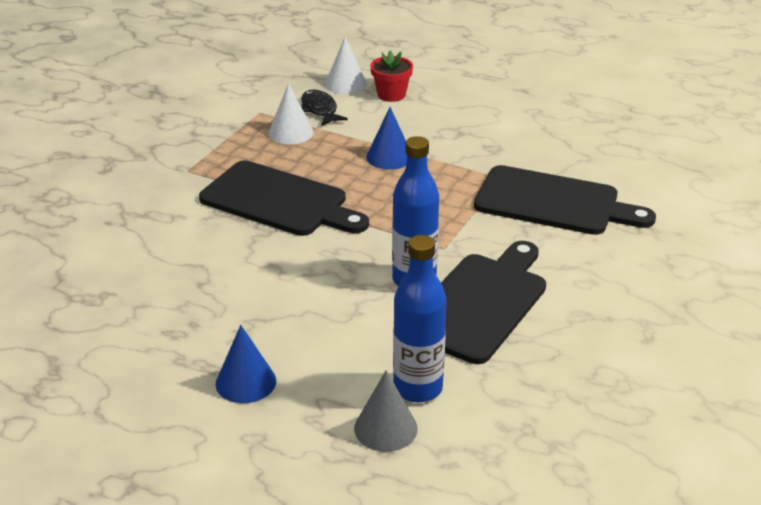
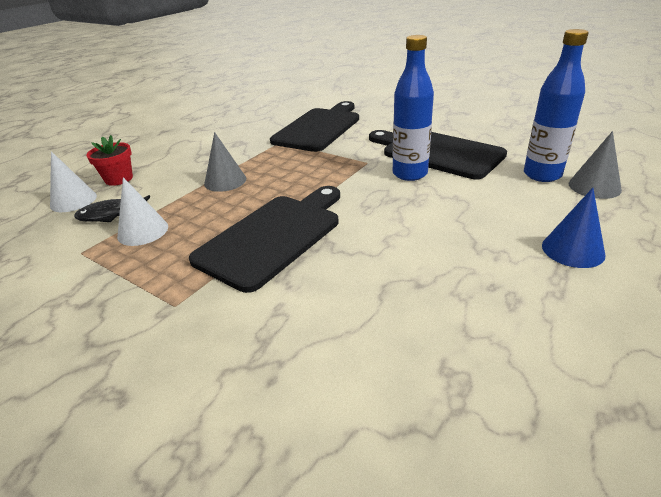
camera: 80 degrees left, 0 degrees up
blue cone [366,107,407,169] -> grey cone [204,132,246,192]

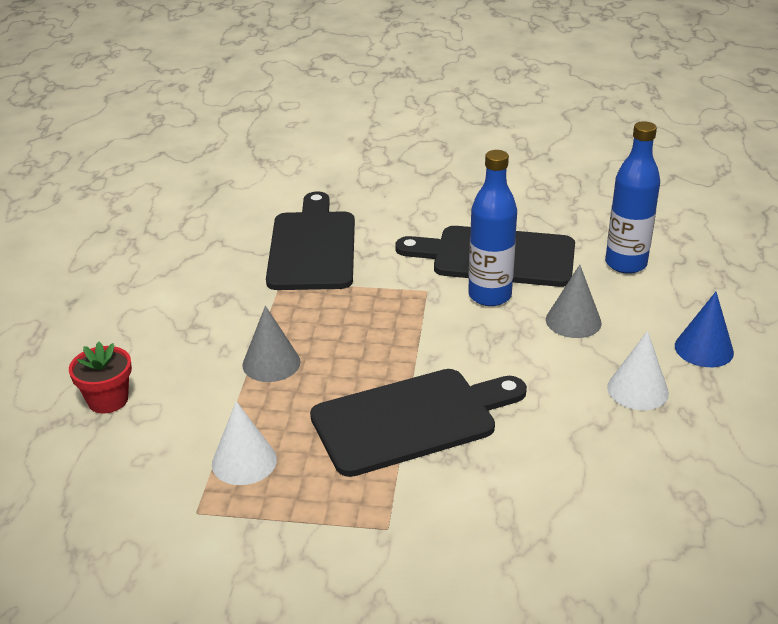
camera: 30 degrees left, 0 degrees up
white cone [50,151,97,212] -> white cone moved to [607,331,669,410]
black fish [74,195,150,222] -> none
black cutting board [189,186,340,293] -> black cutting board turned 60 degrees clockwise [310,369,527,477]
grey cone [569,131,622,199] -> grey cone moved to [546,265,602,338]

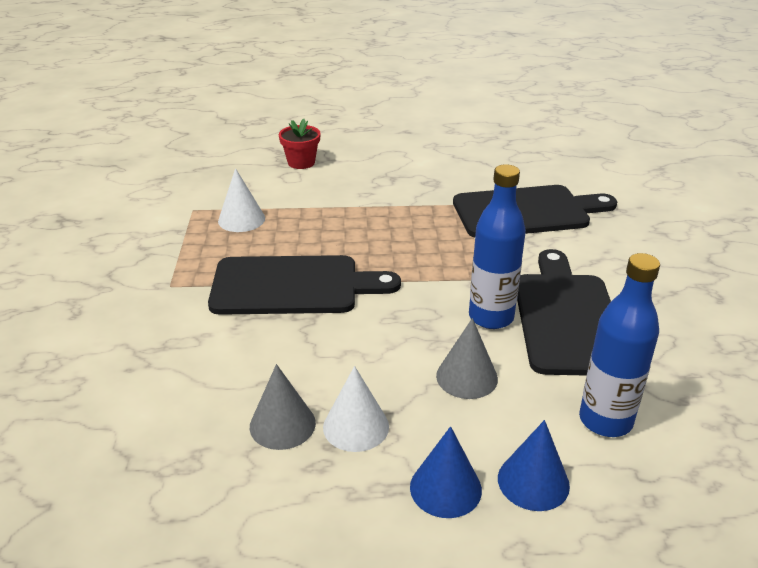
camera: 80 degrees right, 0 degrees up
grey cone [242,306,300,382] -> grey cone moved to [250,364,316,450]
black cutting board [310,369,527,477] -> black cutting board turned 60 degrees counterclockwise [208,255,401,315]
none -> blue cone [498,420,570,511]

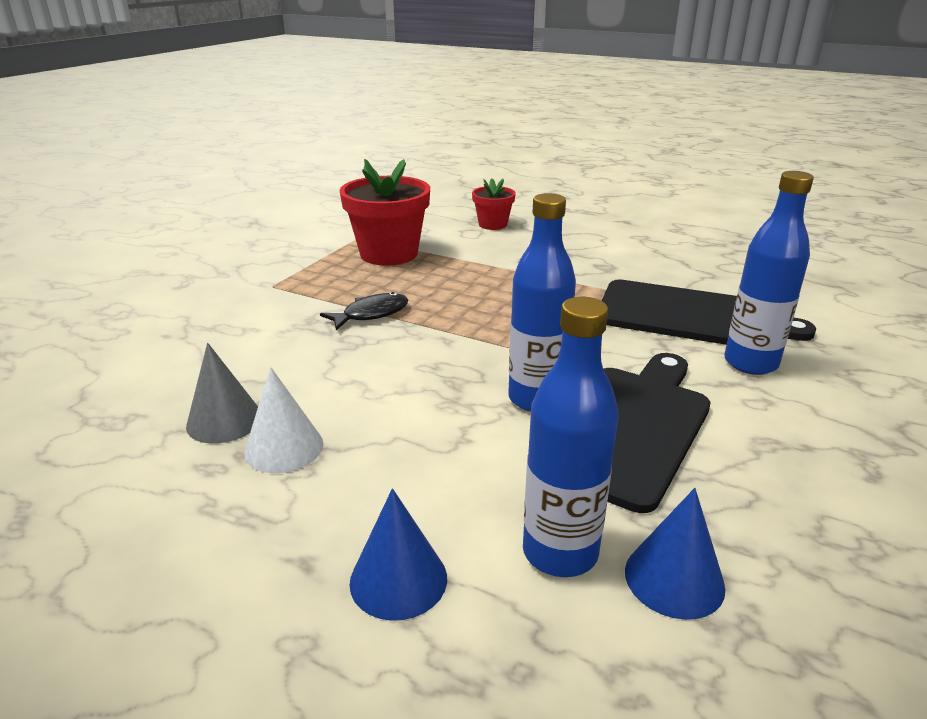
camera: 30 degrees right, 5 degrees down
black cutting board [208,255,401,315] -> black fish [320,292,409,330]
white cone [218,168,265,232] -> red flower pot [339,159,430,266]
blue cone [410,426,482,518] -> blue cone moved to [625,488,725,620]
grey cone [436,318,498,399] -> none
none -> blue bottle [724,171,814,375]

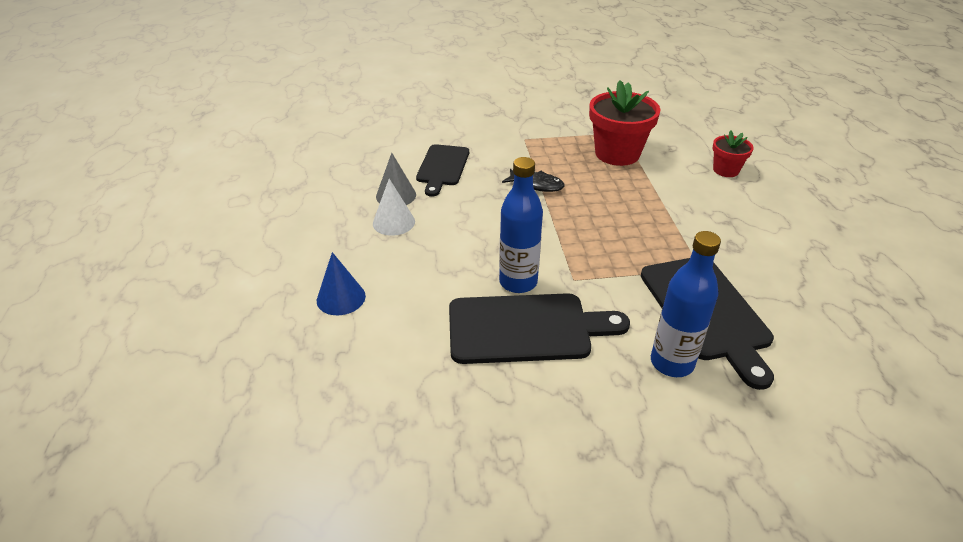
camera: 55 degrees right, 10 degrees up
blue bottle [523,297,619,577] -> none
blue cone [625,488,725,620] -> none
none -> black cutting board [416,144,469,197]

